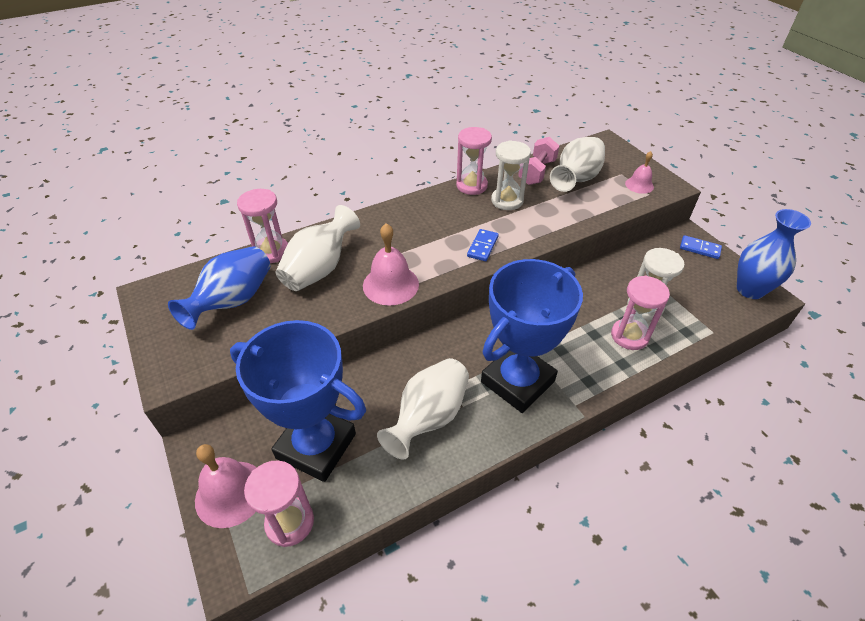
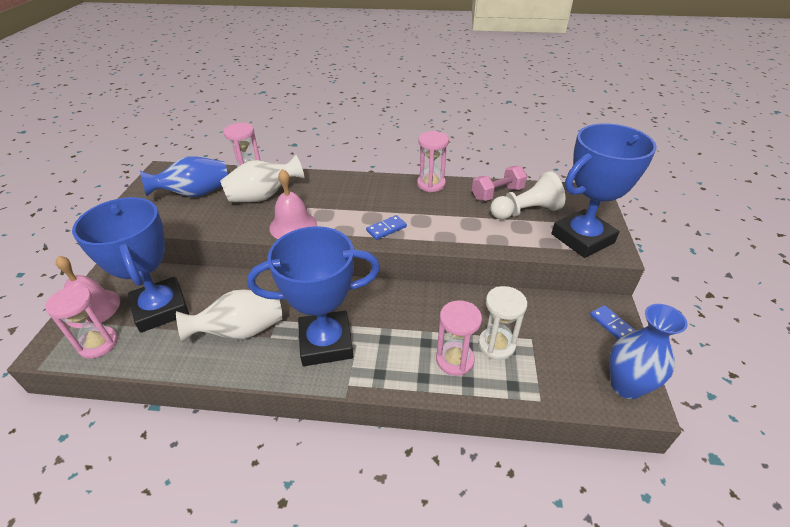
camera: 35 degrees right, 5 degrees down
white hourglass [491,140,531,210] -> none
white vase [550,137,605,192] -> white pawn [490,171,565,220]
pink bell [625,151,654,194] -> blue trophy [551,123,657,258]

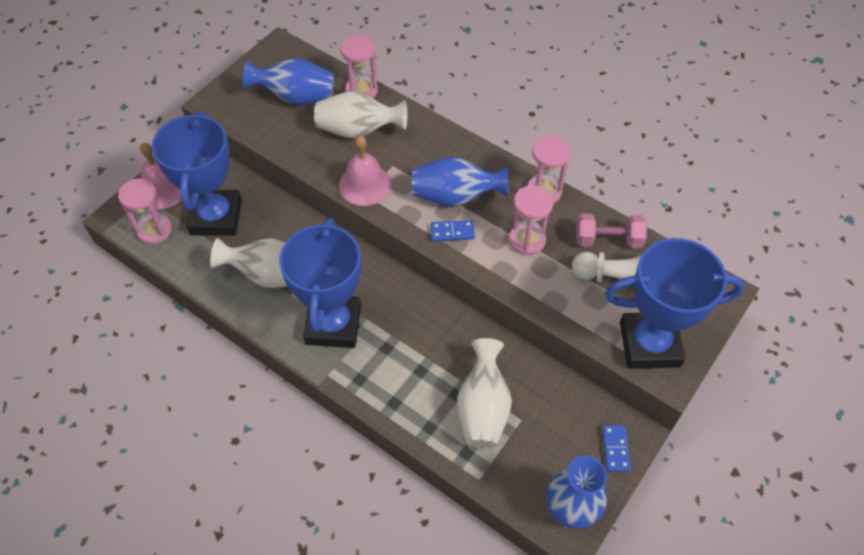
camera: 30 degrees right, 15 degrees up
blue trophy [247,226,380,366] -> blue trophy turned 75 degrees clockwise [279,218,361,348]
pink hourglass [436,300,482,376] -> pink hourglass moved to [509,185,553,255]
white hourglass [478,286,527,360] -> white vase [457,338,512,448]
none -> blue vase [412,157,509,207]

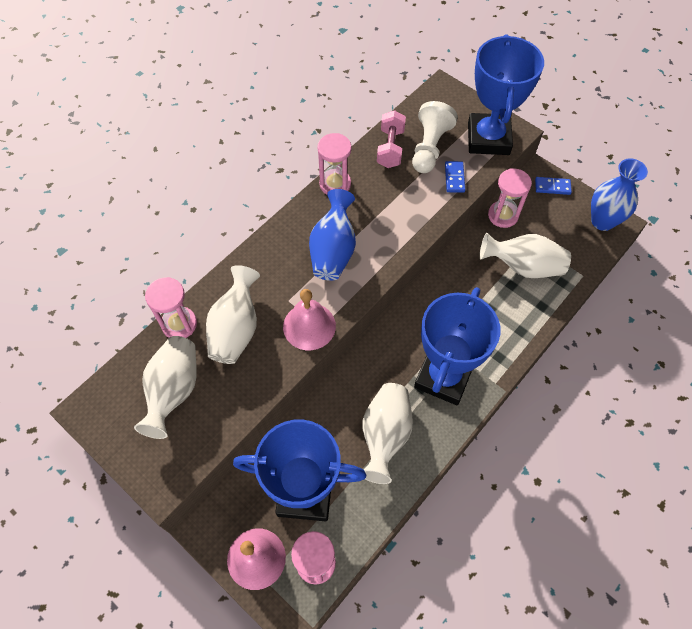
camera: 85 degrees left, 5 degrees up
blue vase [243,58,334,105] -> white vase [134,336,197,439]
blue trophy [279,218,361,348] -> blue trophy turned 75 degrees counterclockwise [414,287,501,405]
blue domino [431,220,475,242] -> blue domino moved to [445,161,465,193]
pink hourglass [509,185,553,255] -> pink hourglass moved to [488,168,532,228]

